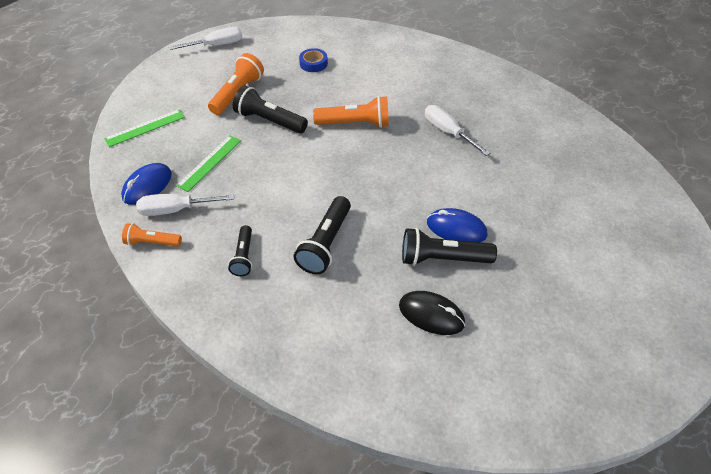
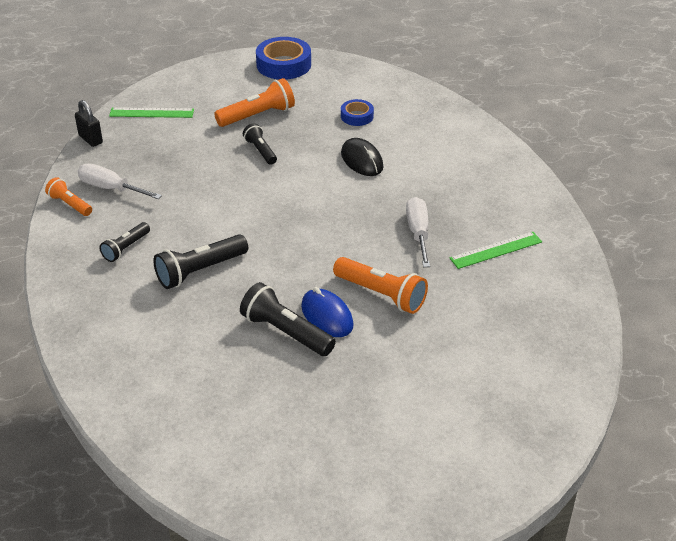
camera: 35 degrees right, 10 degrees down
blue mouse [121,163,172,205] -> none
white screwdriver [169,27,242,50] -> blue tape [256,37,311,79]
green ruler [176,135,241,192] -> green ruler moved to [450,232,542,269]
black flashlight [233,85,308,134] -> black flashlight [243,123,277,165], size x0.61
orange flashlight [313,96,389,128] -> orange flashlight moved to [333,257,428,314]
black mouse [399,291,465,335] -> black mouse moved to [341,138,384,176]
none -> black padlock [75,100,103,147]

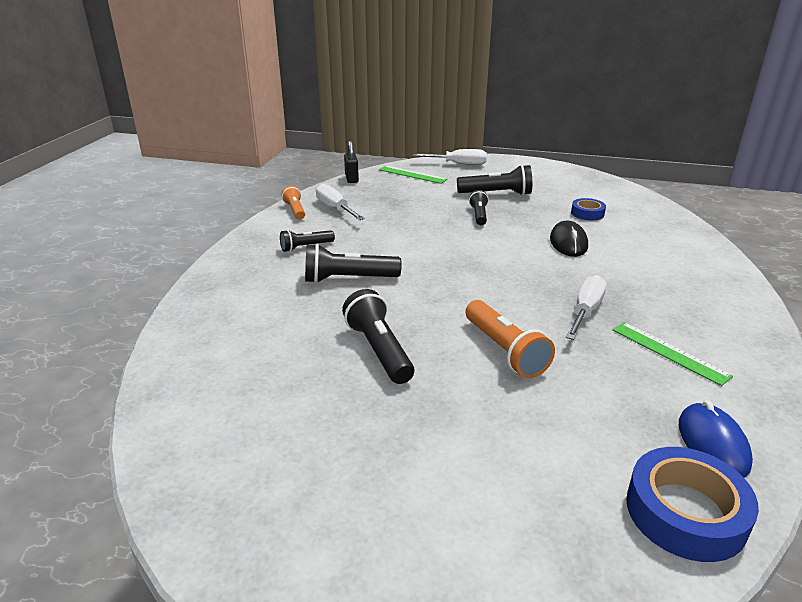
camera: 30 degrees right, 10 degrees down
orange flashlight [214,78,295,127] -> black flashlight [457,165,532,195]
blue tape [256,37,311,79] -> blue tape moved to [626,447,759,562]
blue mouse [301,287,354,337] -> blue mouse moved to [679,400,753,478]
green ruler [450,232,542,269] -> green ruler turned 45 degrees clockwise [612,322,733,386]
none -> white screwdriver [413,149,487,165]

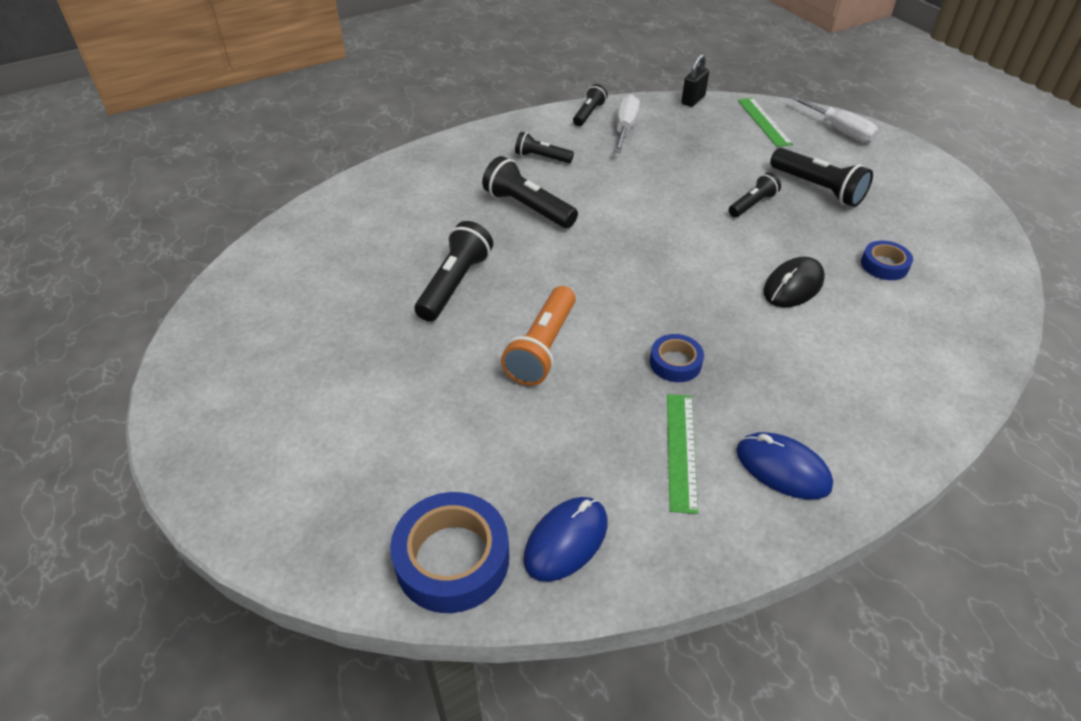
camera: 45 degrees right, 15 degrees up
orange flashlight [282,186,305,220] -> black flashlight [573,84,608,126]
white screwdriver [566,275,607,340] -> blue tape [650,334,704,382]
none -> blue mouse [736,432,833,500]

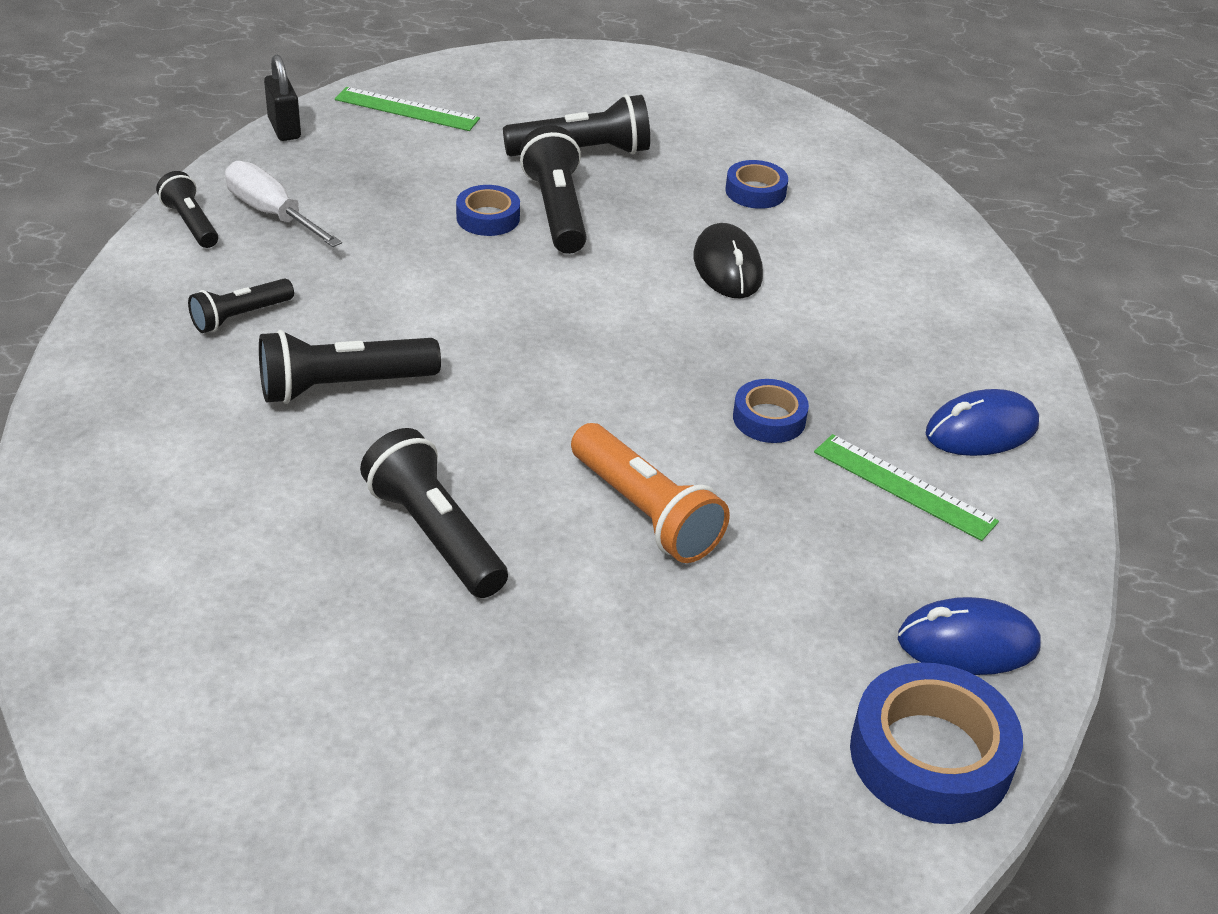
camera: 60 degrees left, 5 degrees down
blue mouse [523,497,608,582] -> blue mouse turned 75 degrees counterclockwise [898,597,1041,675]
black flashlight [729,172,781,217] -> black flashlight [520,125,587,254], size x1.63
white screwdriver [791,95,879,143] -> none
none -> blue tape [456,185,520,236]

